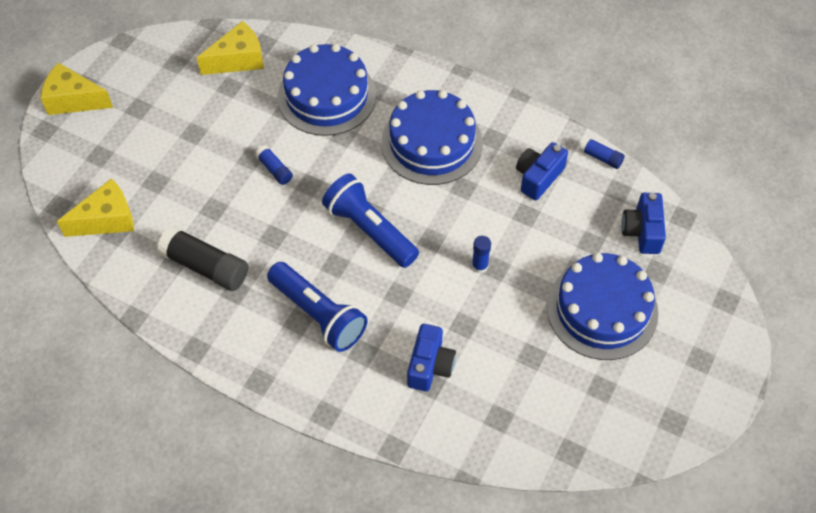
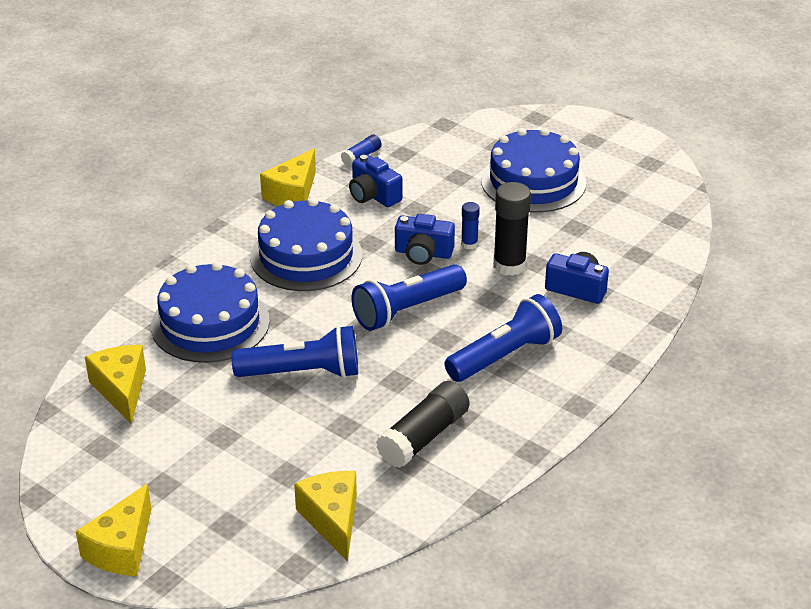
camera: 80 degrees left, 20 degrees down
blue glue stick [255,145,293,185] -> blue flashlight [231,325,358,378]
blue camera [621,193,666,254] -> blue camera moved to [395,214,455,265]
none -> yellow cheese [260,148,316,206]
none -> black glue stick [493,182,531,276]

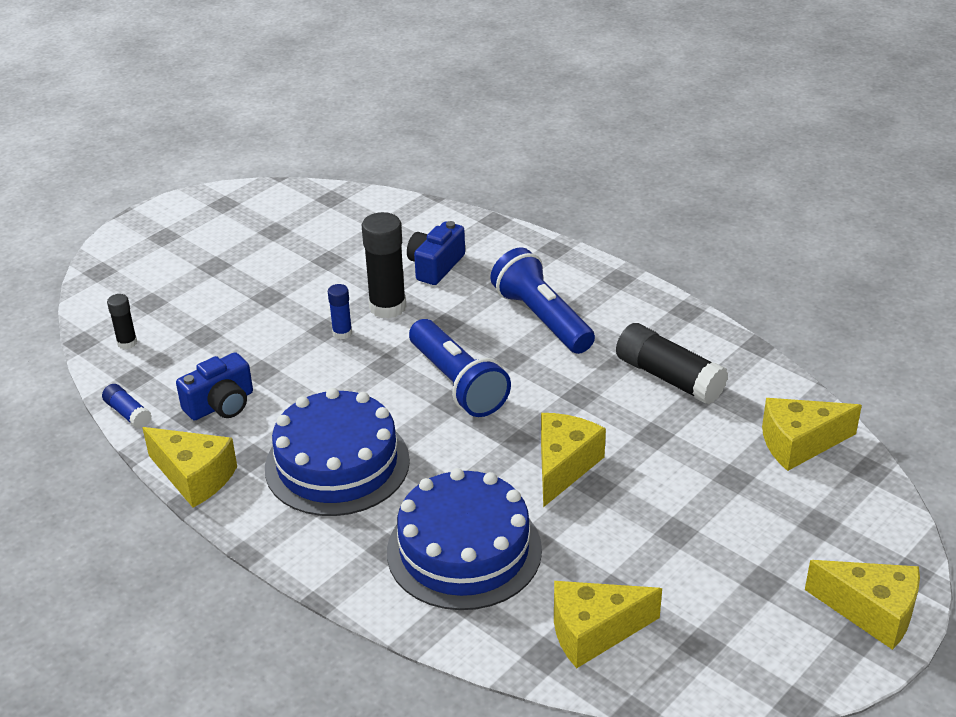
camera: 85 degrees left, 0 degrees up
blue flashlight [231,325,358,378] -> yellow cheese [541,413,606,507]
blue camera [395,214,455,265] -> none
blue cake [481,128,587,212] -> none
none -> black glue stick [107,294,137,349]

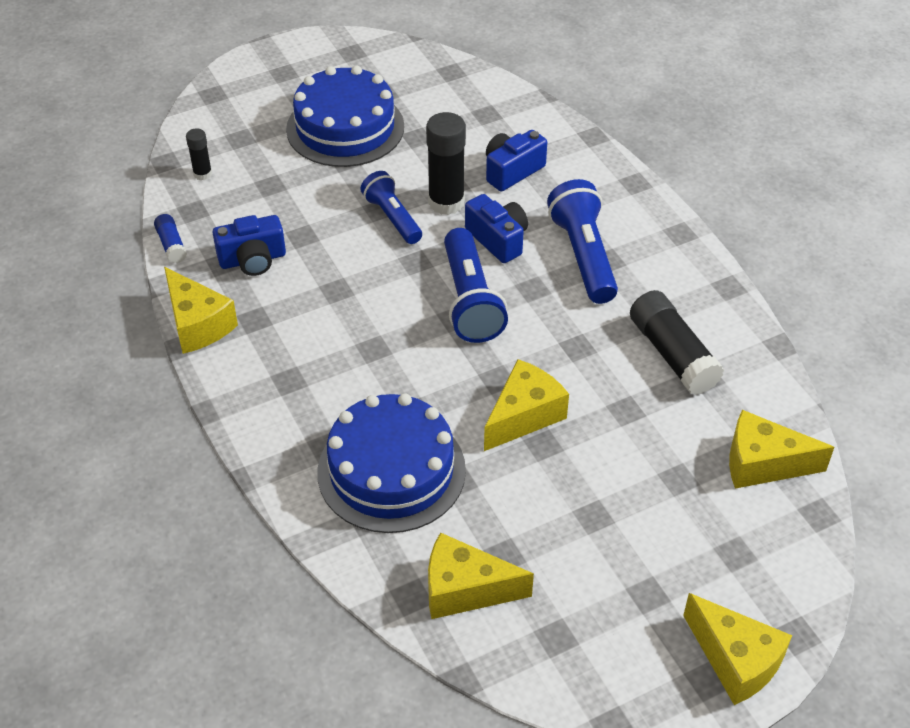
camera: 20 degrees right, 10 degrees up
blue cake [265,388,410,516] -> blue cake moved to [286,66,404,167]
blue glue stick [328,284,352,339] -> blue flashlight [360,171,422,244]
none -> blue camera [465,194,528,263]

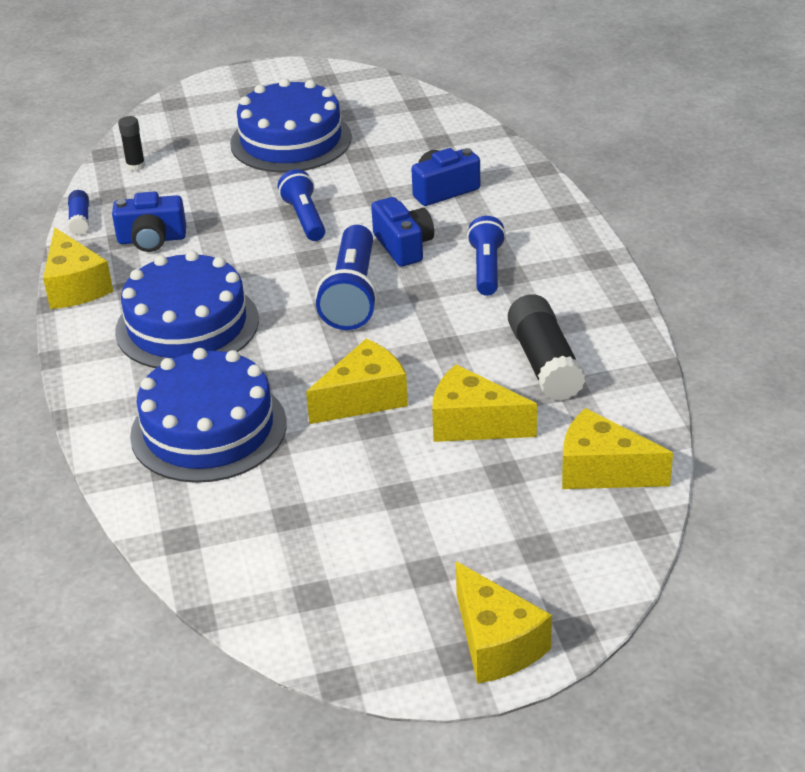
camera: 15 degrees right, 10 degrees down
black glue stick [426,112,466,215] -> none
yellow cheese [428,532,534,619] -> yellow cheese moved to [432,365,537,442]
blue flashlight [547,179,618,304] -> blue flashlight [467,216,506,296], size x0.66
none -> blue cake [115,251,259,368]

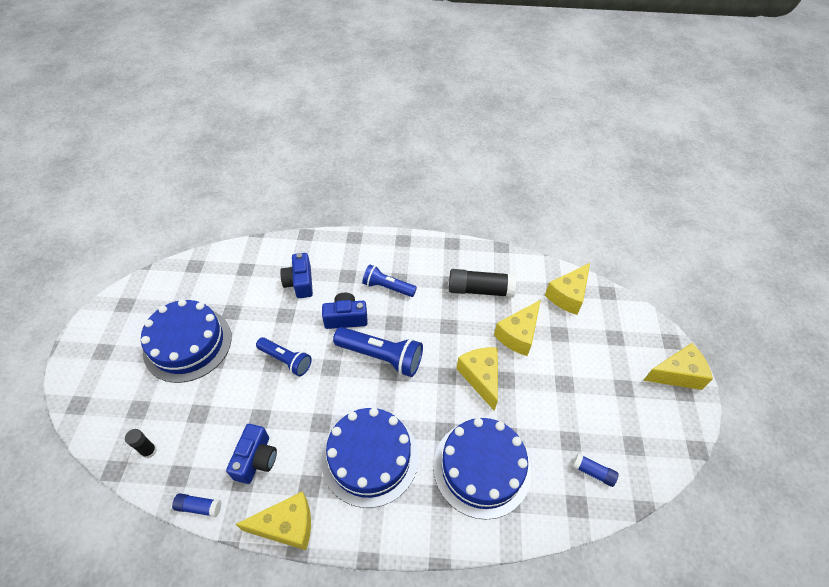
camera: 75 degrees left, 15 degrees up
blue flashlight [278,169,325,241] -> blue flashlight turned 150 degrees counterclockwise [256,337,312,376]
none -> blue glue stick [572,453,619,487]

